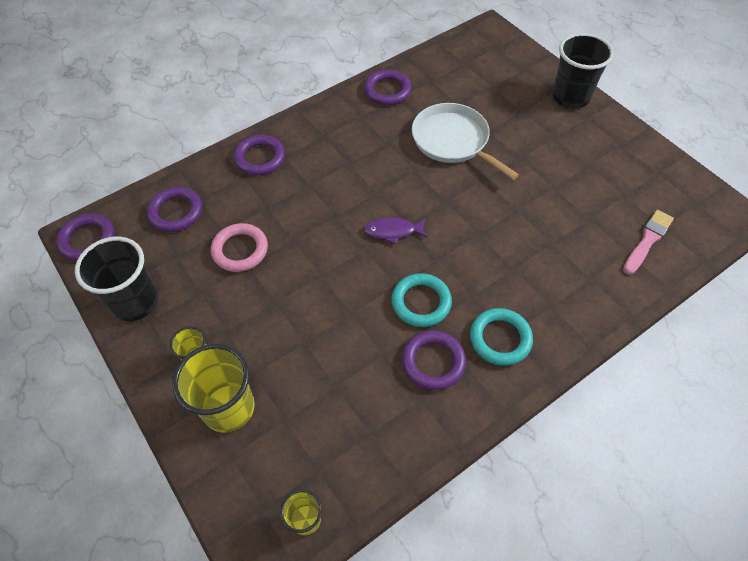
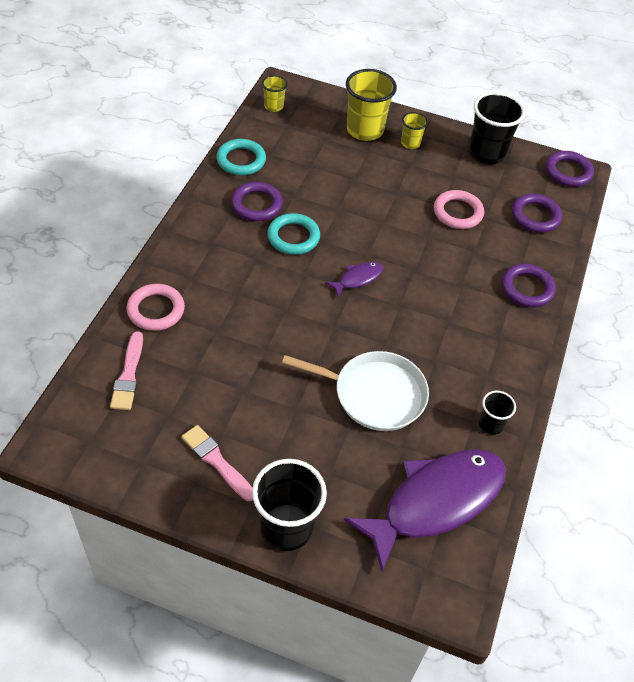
camera: 140 degrees right, 5 degrees down
purple ring [364,70,412,105] -> black cup [479,391,516,435]
turquoise ring [470,308,533,366] -> turquoise ring moved to [216,139,266,175]
none -> pink ring [127,284,185,331]
none -> pink brush [181,425,253,501]
none -> purple fish [344,449,506,572]

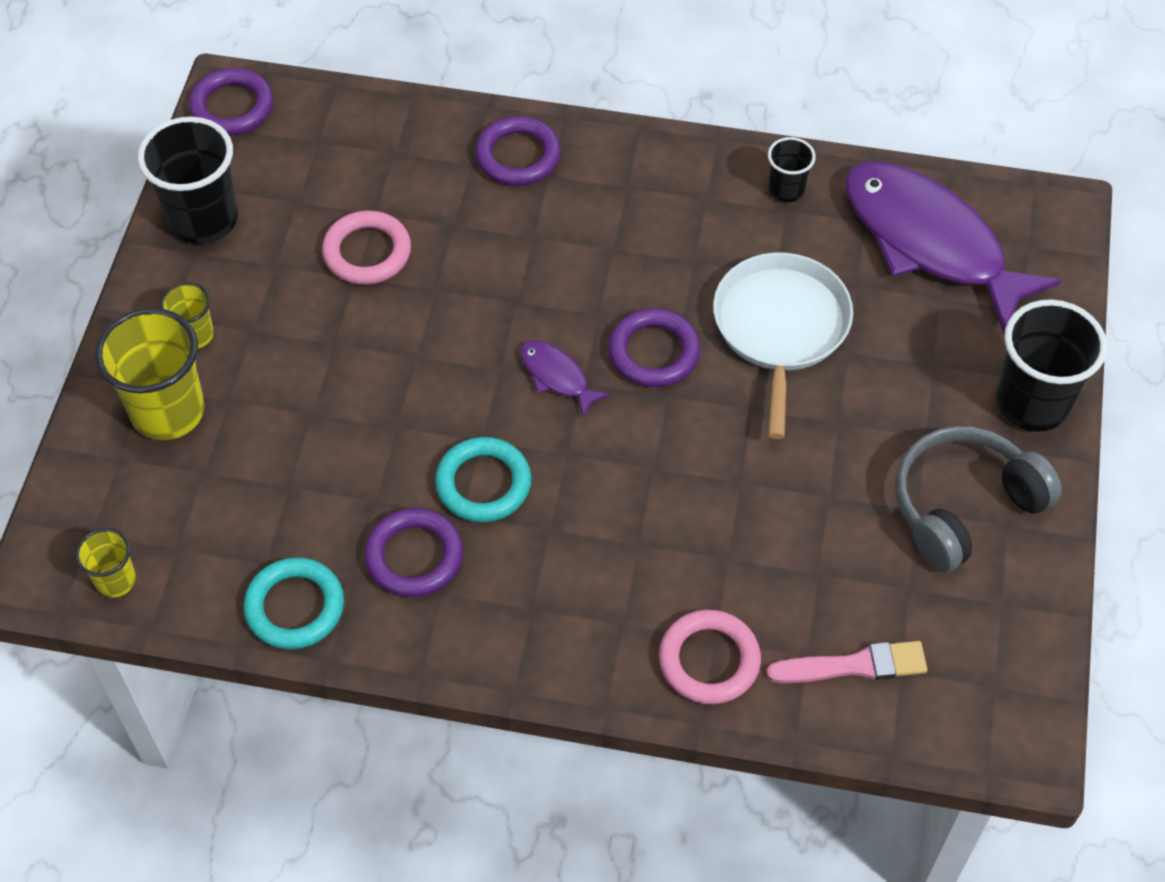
camera: 95 degrees left, 5 degrees up
pink brush [181,425,253,501] -> grey headphones [895,426,1062,572]
purple ring [512,194,562,233] -> purple ring moved to [608,308,700,387]

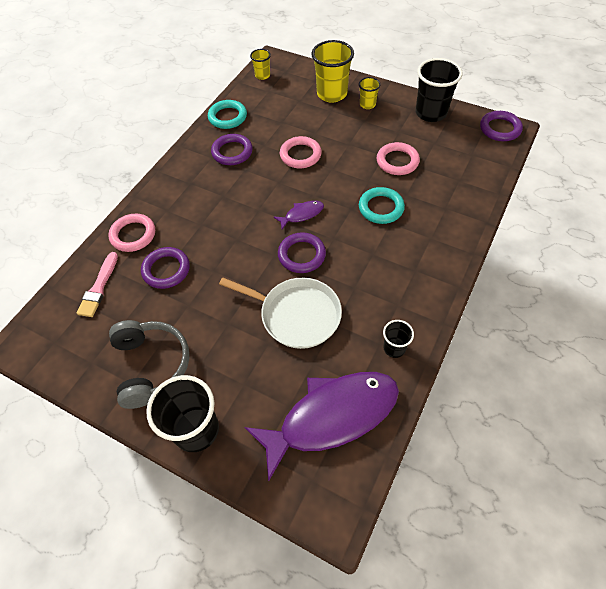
camera: 110 degrees right, 0 degrees up
turquoise ring [435,437,531,522] -> turquoise ring moved to [359,187,405,224]
purple ring [475,116,561,186] -> purple ring moved to [141,247,190,289]
none -> pink ring [280,136,322,168]

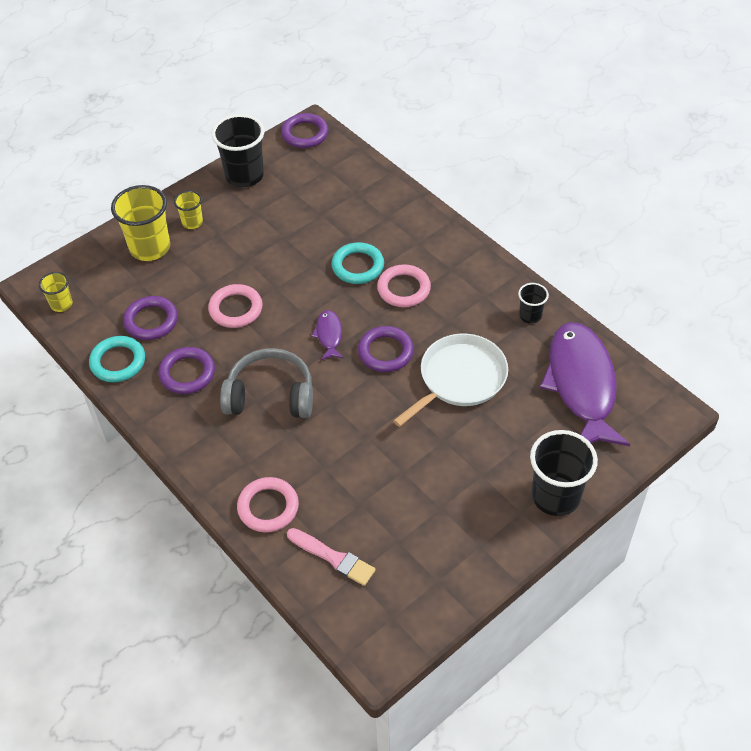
camera: 70 degrees left, 5 degrees down
grey headphones [109,320,189,409] -> grey headphones moved to [220,348,313,418]
purple ring [141,247,190,289] -> purple ring moved to [123,296,178,340]
pink ring [377,142,420,175] -> pink ring moved to [377,264,431,307]

